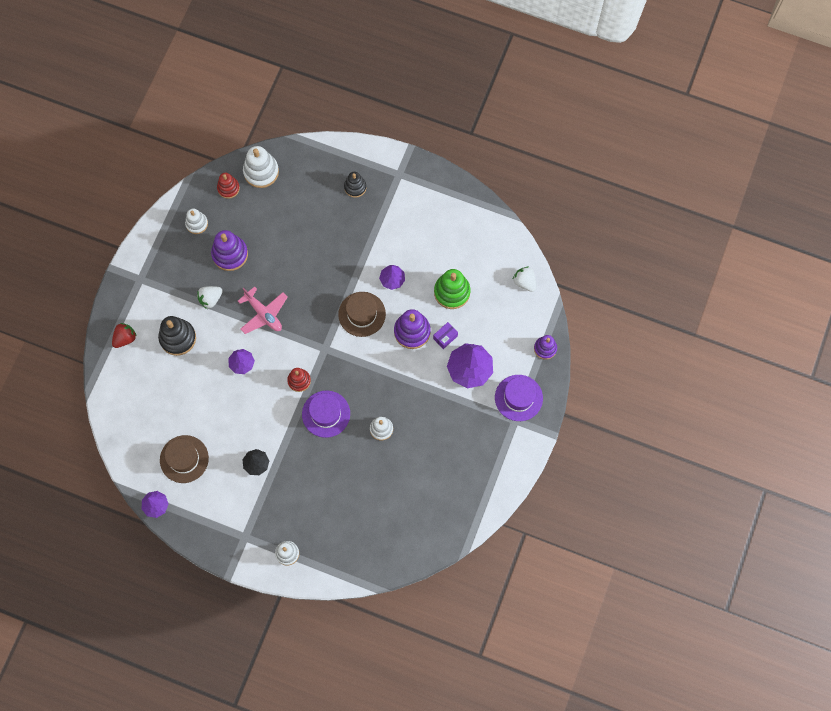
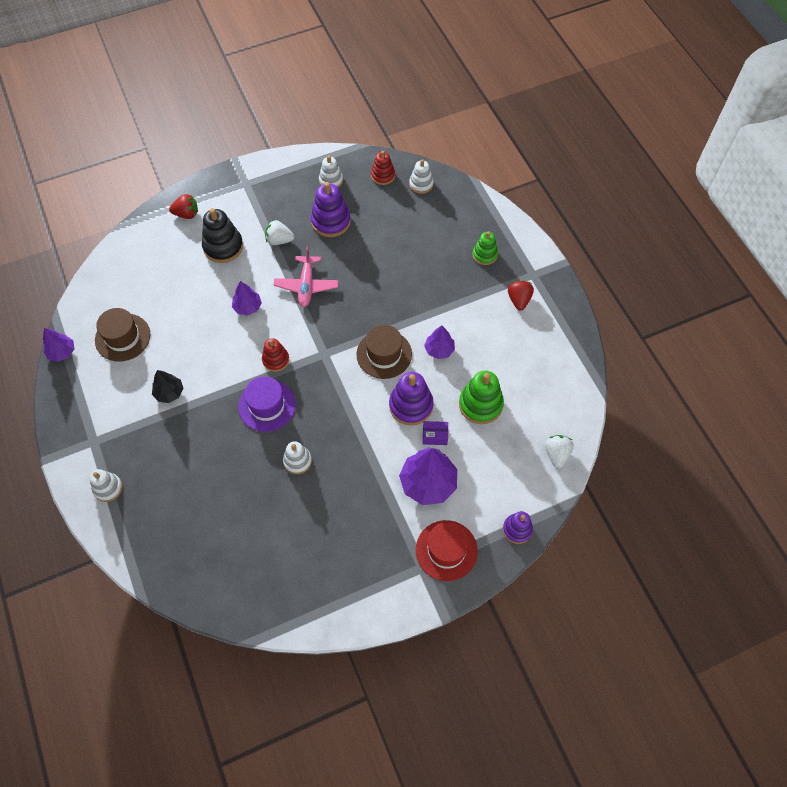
camera: 45 degrees right, 10 degrees down
white stacking toy [243,146,279,188] -> white stacking toy [409,159,434,194], size x0.63
black stacking toy [344,172,366,198] -> green stacking toy [472,231,498,265]
purple hat [495,375,543,421] -> red hat [416,520,478,581]
none -> red strawberry [508,280,534,310]

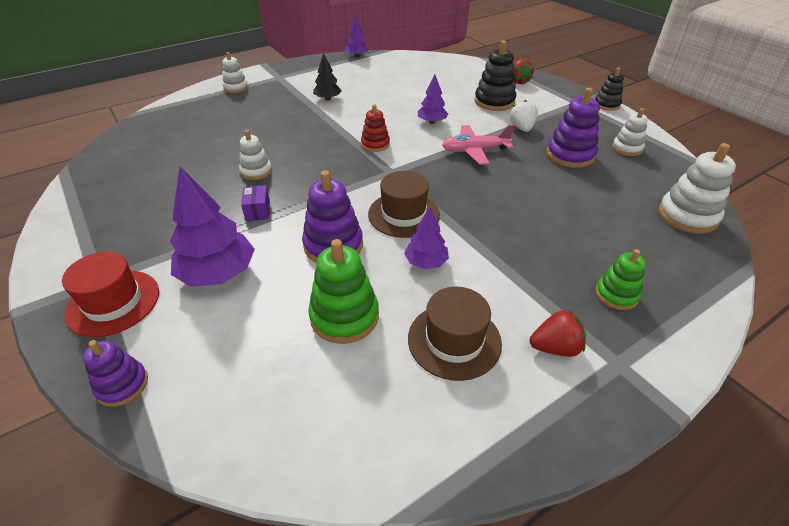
camera: 80 degrees right, 20 degrees down
brown hat [95,308,150,362] -> brown hat moved to [408,287,502,381]
purple hat [238,376,296,432] -> none
red stacking toy [371,151,395,185] -> none
white stacking toy [409,159,434,194] -> white stacking toy [659,143,736,234], size x1.60
purple box [423,421,448,445] -> purple box moved to [241,185,270,221]
white strawberry [545,435,574,468] -> none
none -> black stacking toy [595,67,624,111]

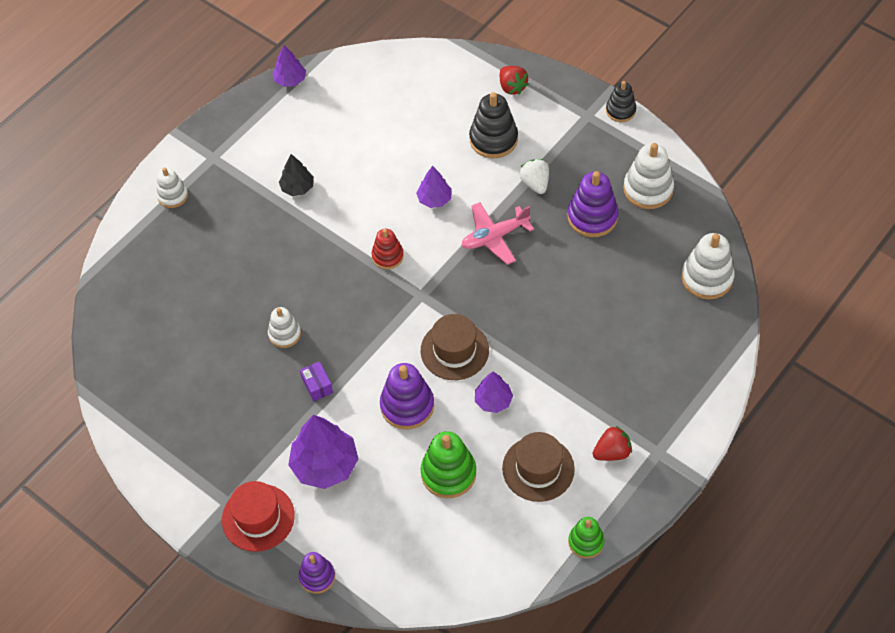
camera: 15 degrees left, 15 degrees up
green stacking toy [596,249,646,310] -> green stacking toy moved to [568,517,605,559]
white stacking toy [612,108,648,156] -> white stacking toy [623,143,674,209], size x1.60

